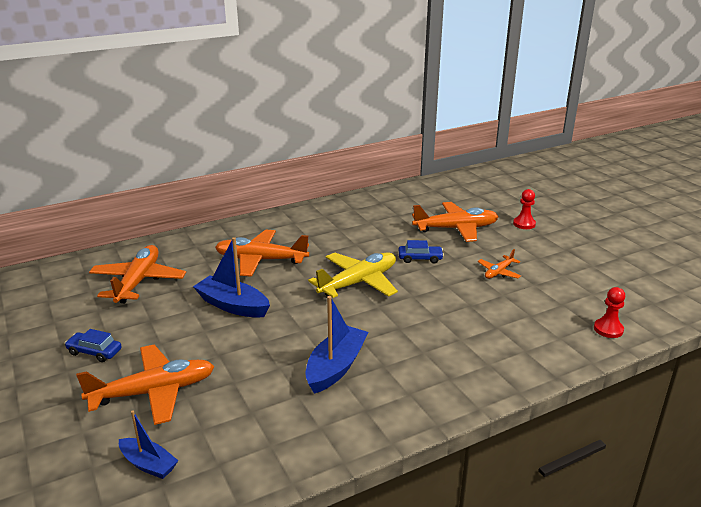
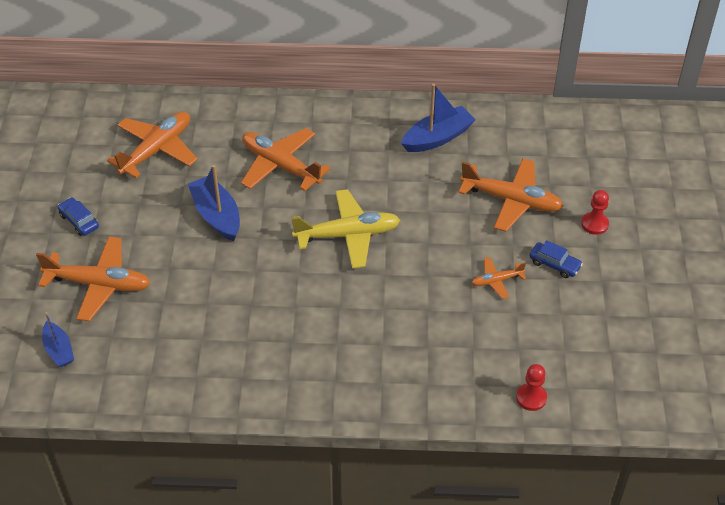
camera: 30 degrees right, 20 degrees up
blue boat [305,296,368,394] -> blue boat moved to [401,84,476,152]
blue car [399,240,444,263] -> blue car moved to [529,240,583,278]

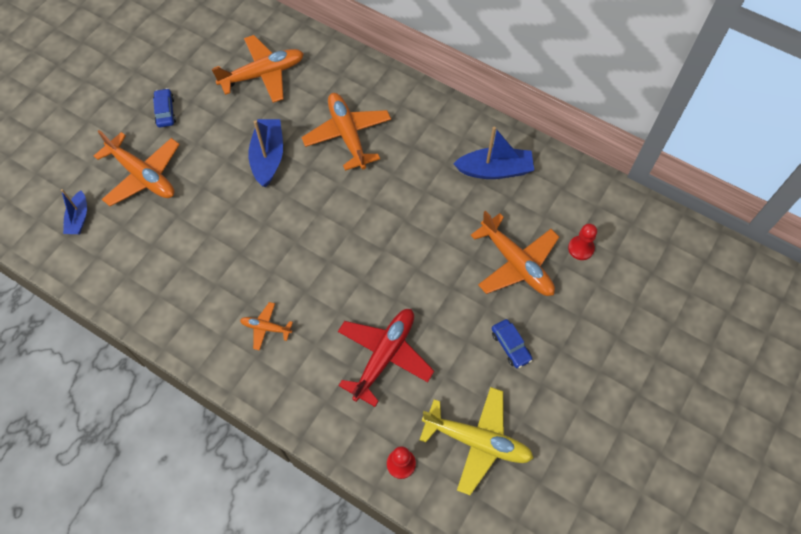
camera: 30 degrees right, 15 degrees up
yellow plane [291,189,400,269] -> yellow plane moved to [419,387,534,495]
orange plane [472,257,526,299] -> orange plane moved to [240,302,293,351]
red pawn [581,190,609,235] -> red pawn moved to [568,224,597,260]
none -> red plane [338,309,434,407]

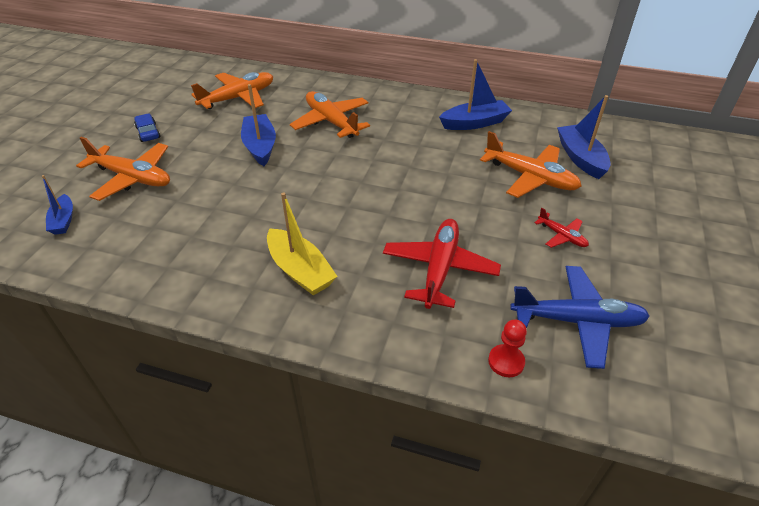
camera: 15 degrees left, 20 degrees down
orange plane [240,302,293,351] -> yellow boat [267,192,338,295]
yellow plane [419,387,534,495] -> blue plane [510,266,650,369]
blue car [492,319,532,368] -> red plane [534,208,589,248]
red pawn [568,224,597,260] -> blue boat [557,95,611,179]

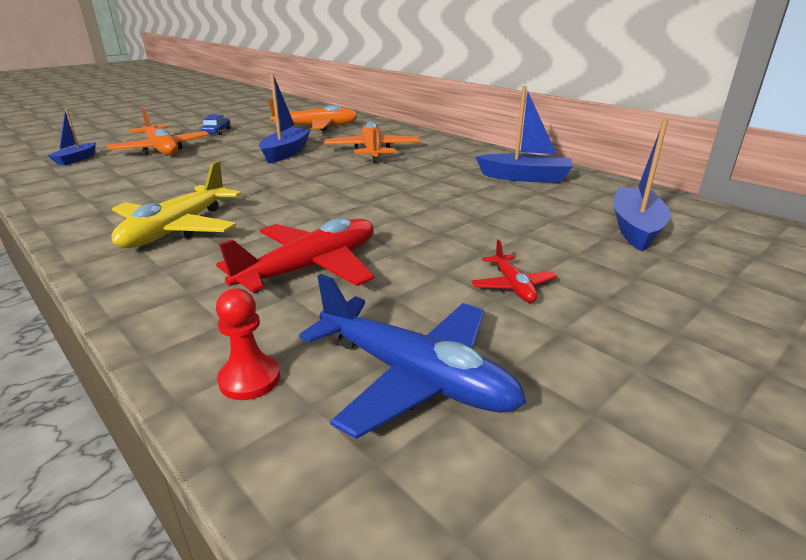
camera: 30 degrees right, 15 degrees down
yellow boat [267,192,338,295] -> yellow plane [112,161,241,248]
orange plane [480,131,582,198] -> none

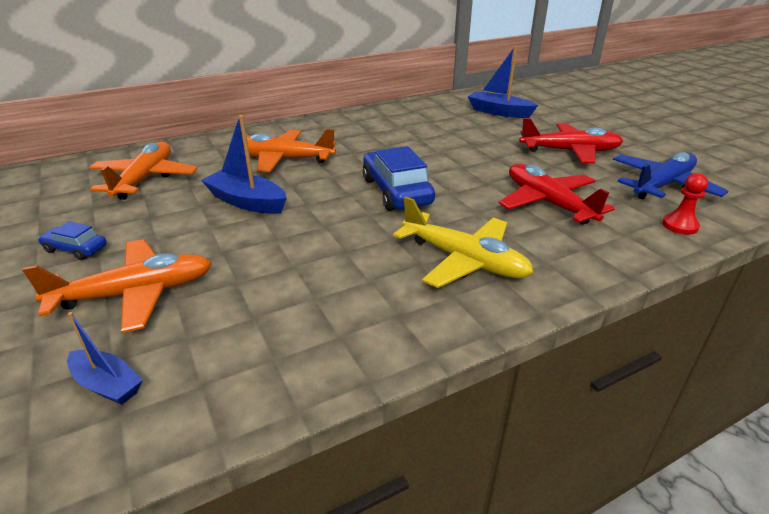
camera: 75 degrees left, 5 degrees up
red plane [471,239,557,303] -> red plane [519,118,623,163], size x1.99
blue boat [475,86,573,183] -> none
none -> blue car [363,146,435,211]

